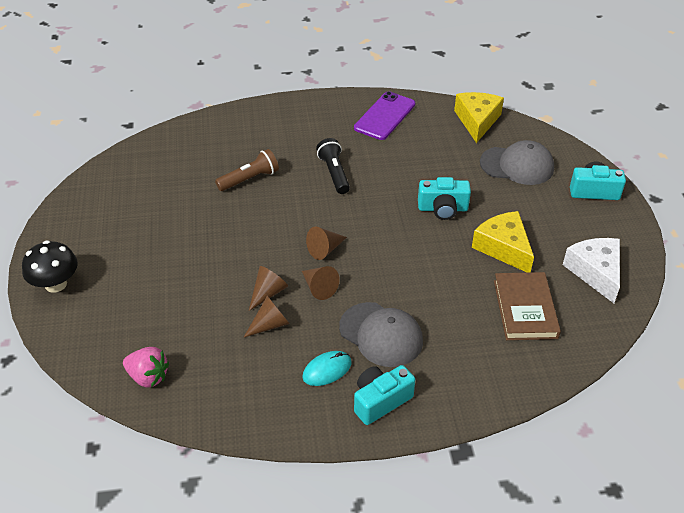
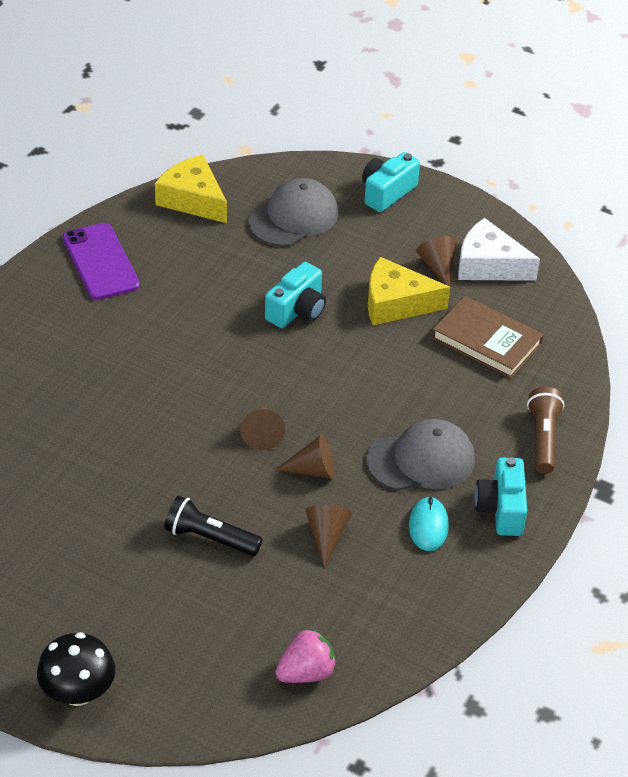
camera: 55 degrees left, 0 degrees up
brown flashlight [215,149,279,191] -> brown flashlight moved to [527,387,564,474]
brown cone [249,266,288,311] -> brown cone moved to [416,236,455,287]
black flashlight [316,138,350,194] -> black flashlight moved to [164,496,262,556]

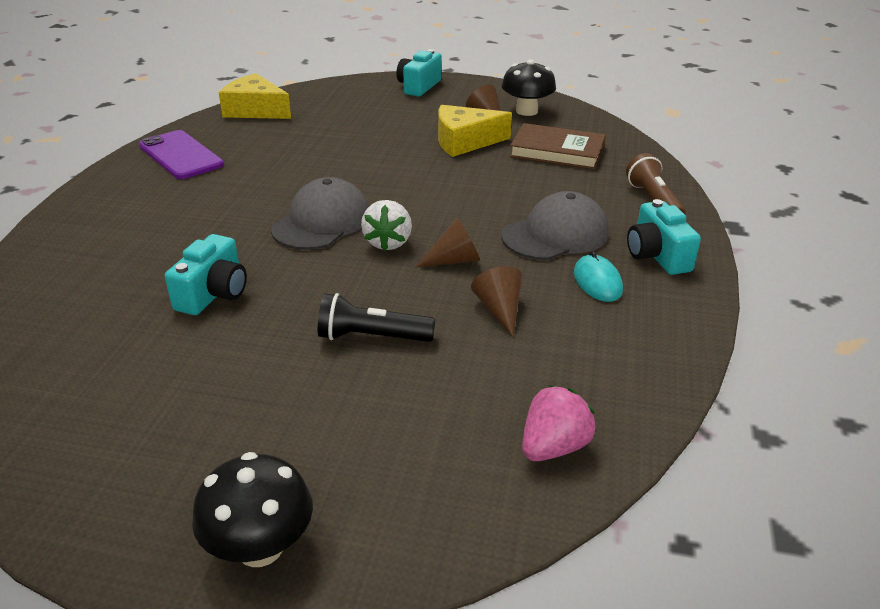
camera: 15 degrees left, 10 degrees down
brown cone [240,406,285,450] -> white strawberry [361,200,412,251]
grey cap [249,178,338,247] -> grey cap moved to [271,177,369,250]
turquoise camera [265,262,326,328] -> turquoise camera moved to [165,234,247,315]
white cheese [458,218,540,281] -> black mushroom [502,59,556,116]

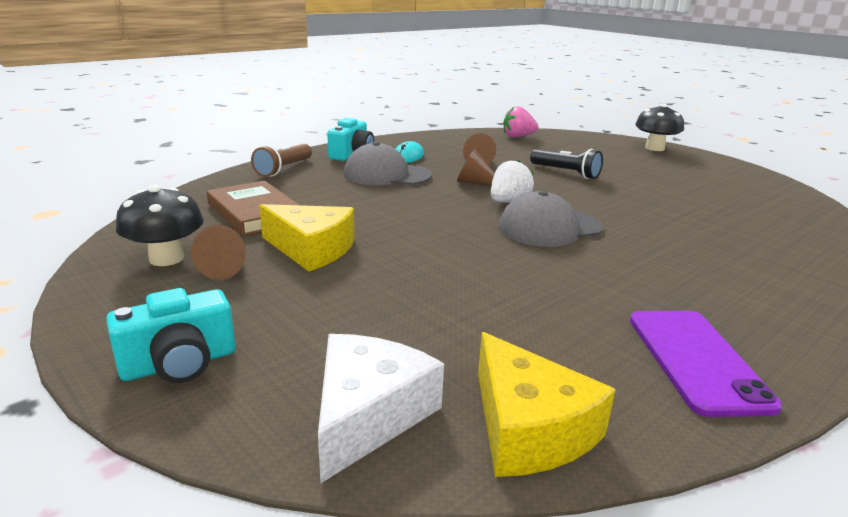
camera: 145 degrees left, 10 degrees down
turquoise camera [165,234,247,315] -> none
none -> white cheese [318,334,444,483]

